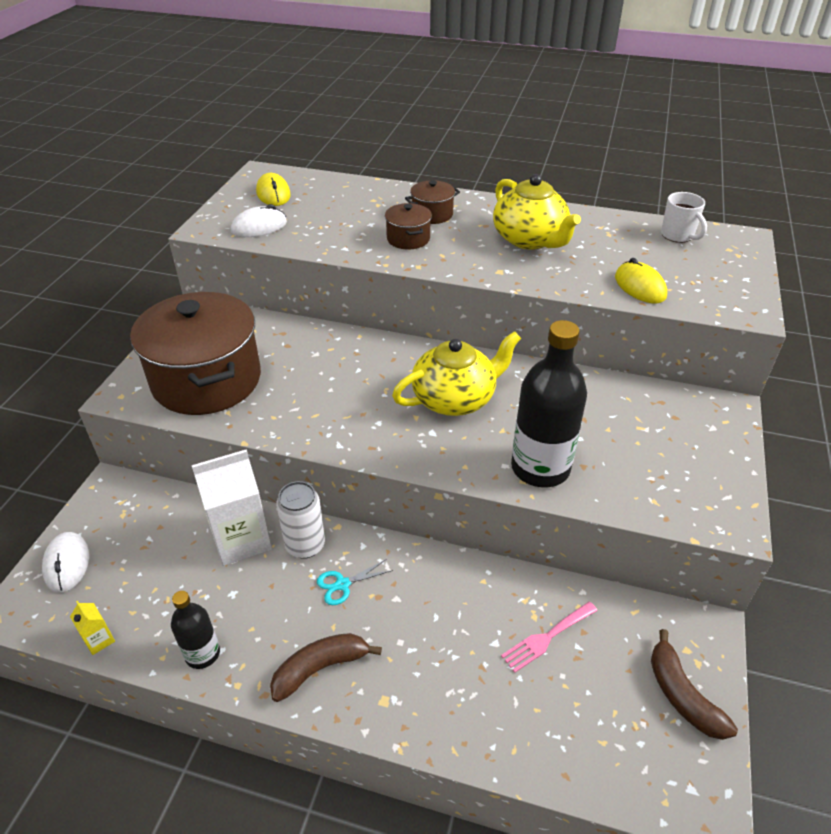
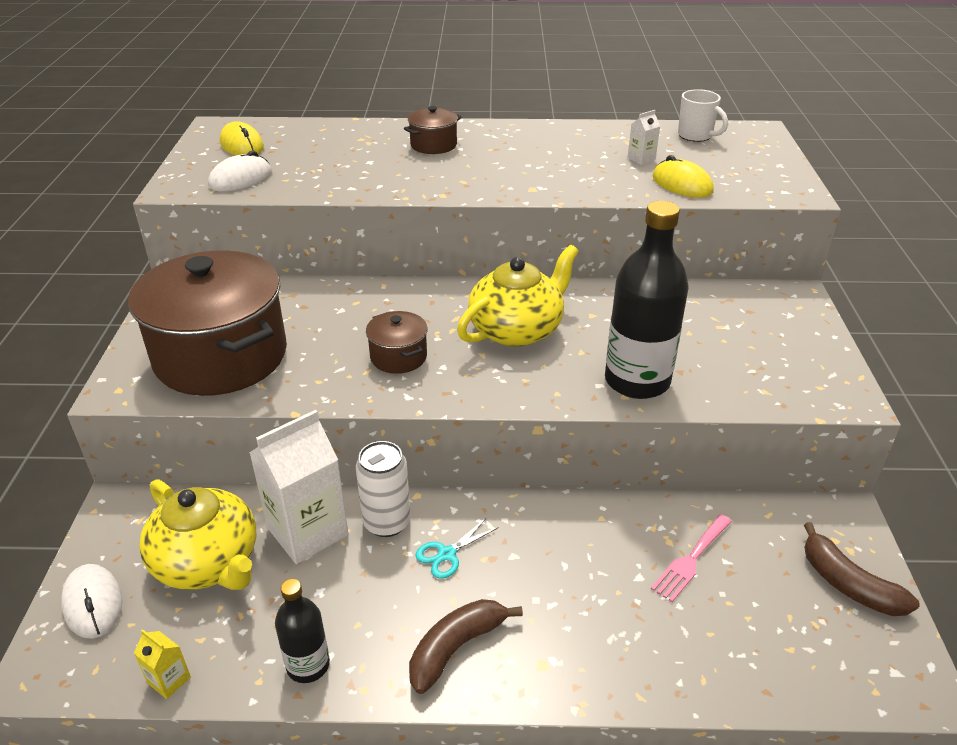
camera: 15 degrees left, 5 degrees down
brown pot [385,203,432,249] -> brown pot moved to [366,311,428,374]
yellow teapot [493,174,581,250] -> yellow teapot moved to [139,479,257,590]
none -> white carton [627,110,660,165]

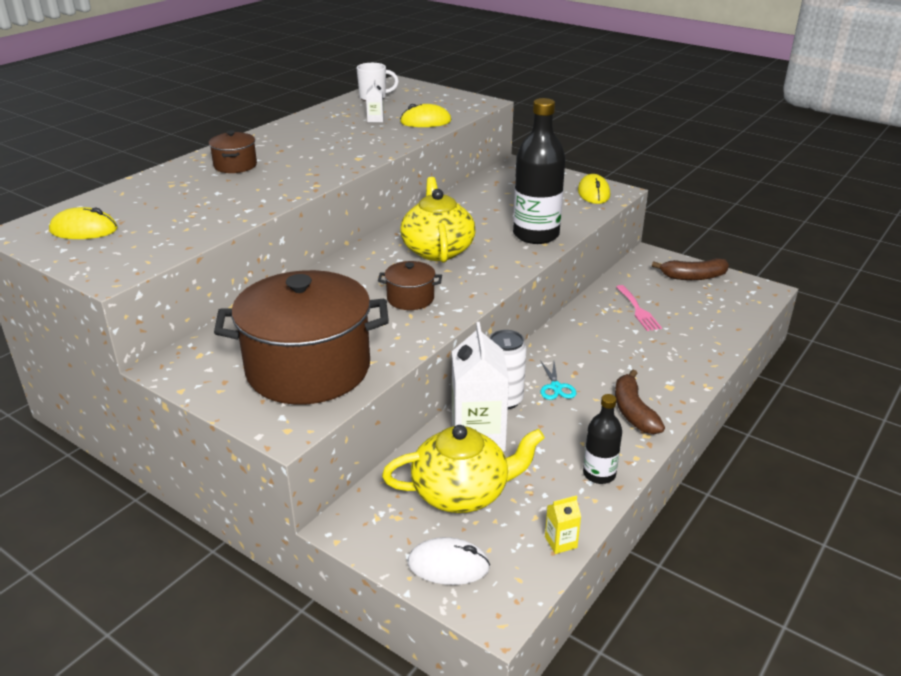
camera: 55 degrees left, 5 degrees down
white mouse [208,151,272,191] -> none
none -> yellow mouse [578,174,610,204]

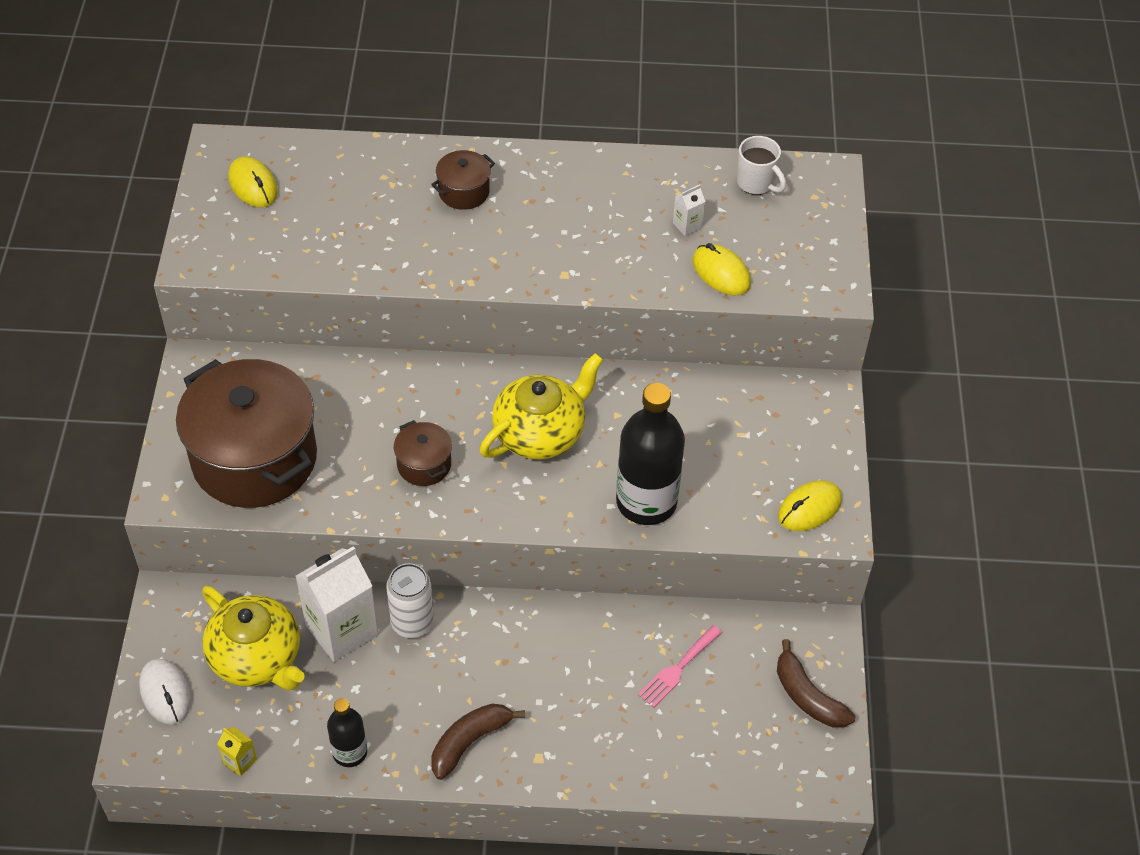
camera: 55 degrees right, 20 degrees up
turquoise scissors [540,362,576,400] -> none

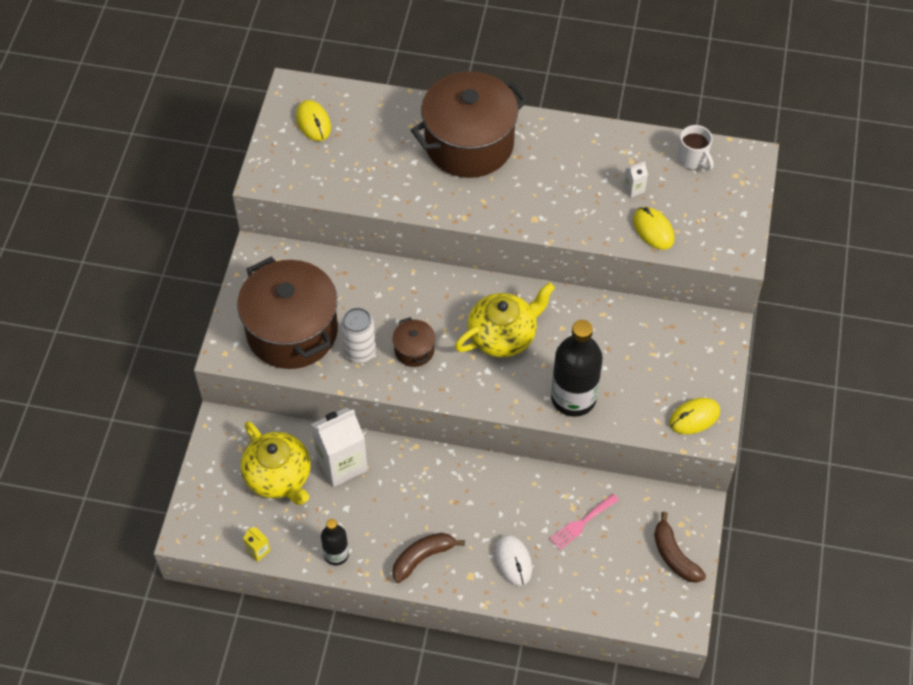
camera: 10 degrees right, 5 degrees up
white mouse [139,659,191,725] -> white mouse moved to [495,535,532,586]
white can [386,563,434,638] -> white can moved to [341,308,376,363]
brown pot [431,150,495,210] -> brown pot [411,72,528,178], size x2.31

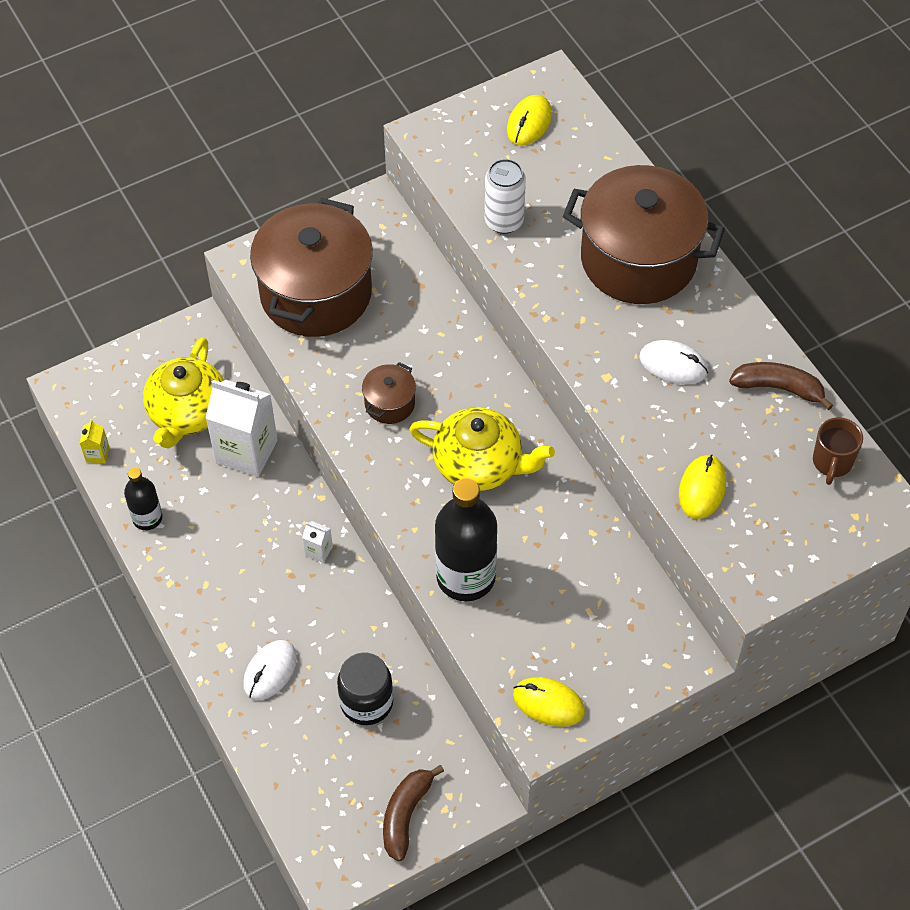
camera: 50 degrees right, 0 degrees up
white can [341,308,376,363] -> white can moved to [485,159,526,234]
brown banana [392,533,465,583] -> brown banana moved to [729,362,833,410]
pink fork [550,494,619,550] -> black jar [337,652,393,725]
white carton [623,162,648,197] -> white carton moved to [302,521,333,563]
white mug [678,125,714,171] -> brown mug [813,417,863,485]
none -> white mouse [639,340,708,384]

